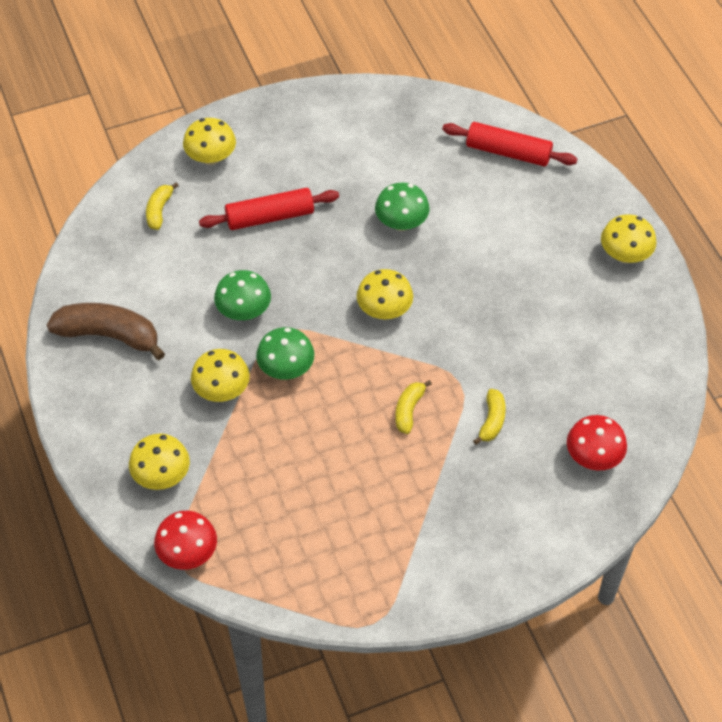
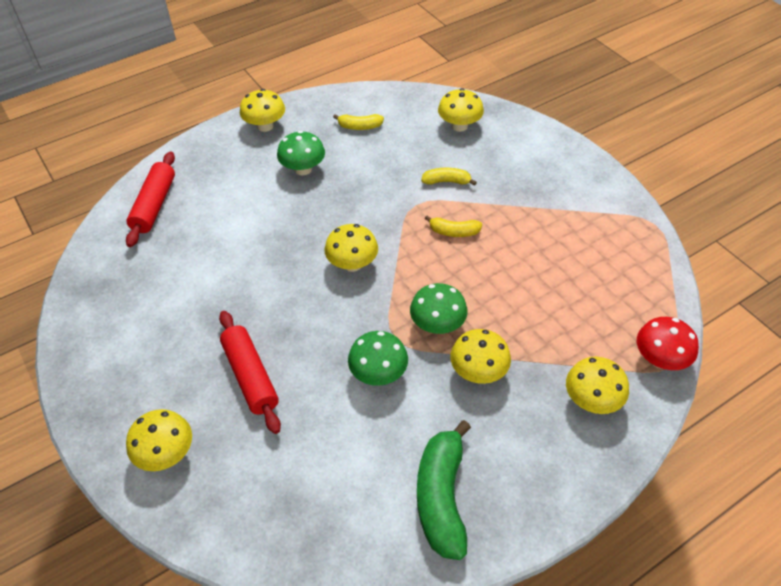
camera: 100 degrees left, 5 degrees down
brown banana [47,303,165,360] -> green banana [417,420,471,560]
yellow banana [146,182,179,230] -> yellow banana moved to [333,114,384,130]
green mushroom [375,183,430,231] -> green mushroom moved to [277,131,325,175]
red mushroom [567,415,627,470] -> yellow mushroom [438,88,484,132]

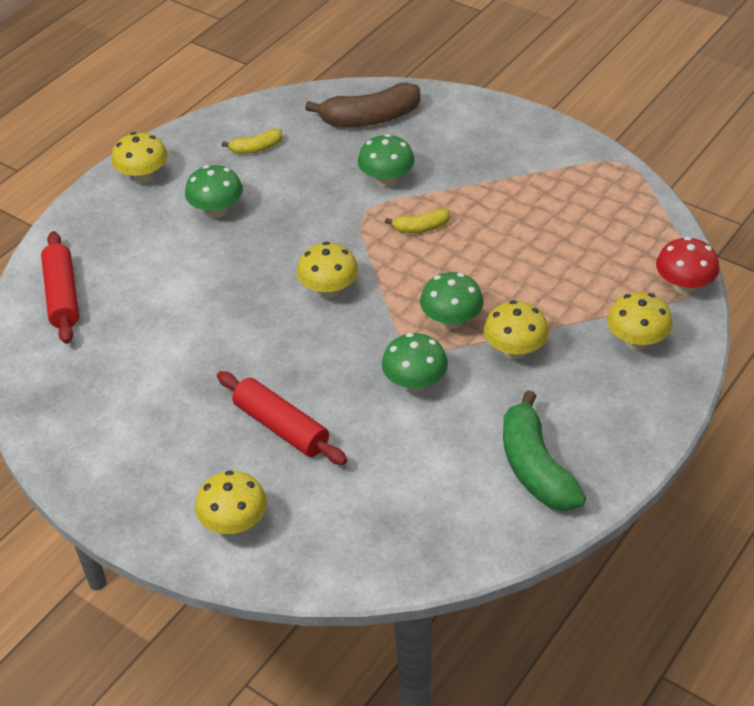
camera: 20 degrees left, 5 degrees down
yellow banana [421,168,477,186] -> green mushroom [358,134,415,187]
yellow mushroom [438,88,484,132] -> brown banana [305,83,420,127]

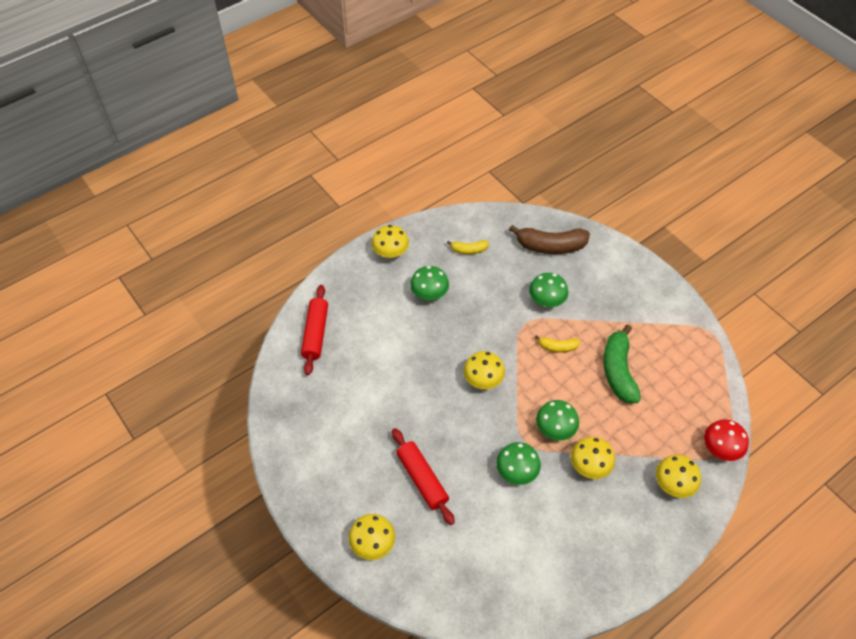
camera: 15 degrees right, 10 degrees up
green banana [503,390,586,511] -> green banana moved to [603,325,641,403]

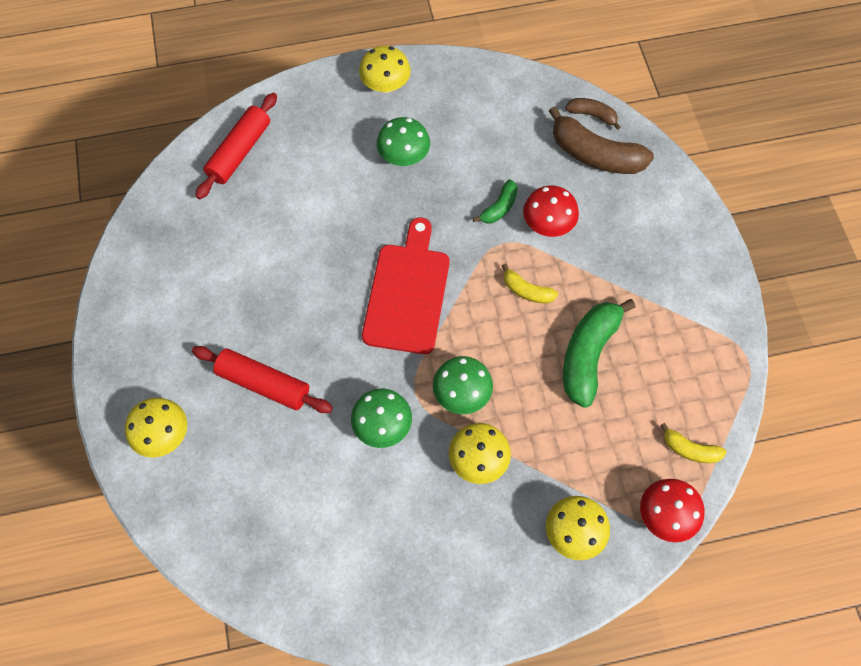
camera: 25 degrees right, 10 degrees up
red rolling pin [392,428,455,525] -> red rolling pin turned 60 degrees counterclockwise [192,346,333,413]
yellow banana [447,240,489,254] -> yellow banana moved to [660,423,727,463]
yellow mushroom [464,351,505,389] -> red cutting board [362,217,449,354]
green mushroom [529,273,568,307] -> red mushroom [523,185,579,237]
none -> green banana [473,180,518,223]
none -> brown banana [566,98,621,130]

